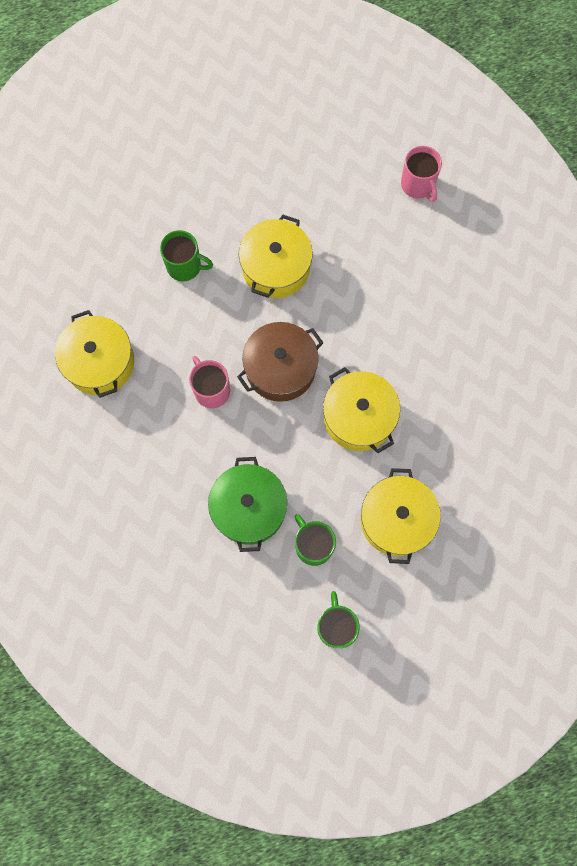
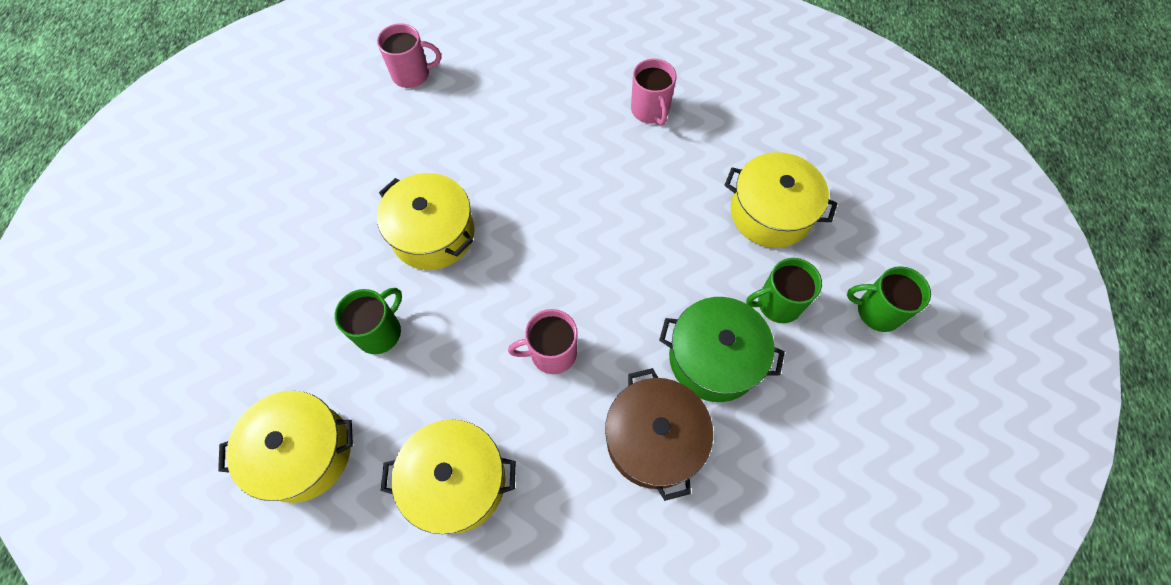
camera: 70 degrees left, 10 degrees down
brown pot [237,322,324,402] -> brown pot moved to [605,368,713,501]
yellow pot [323,367,400,453] -> yellow pot moved to [218,391,353,503]
none -> pink mug [631,59,676,125]

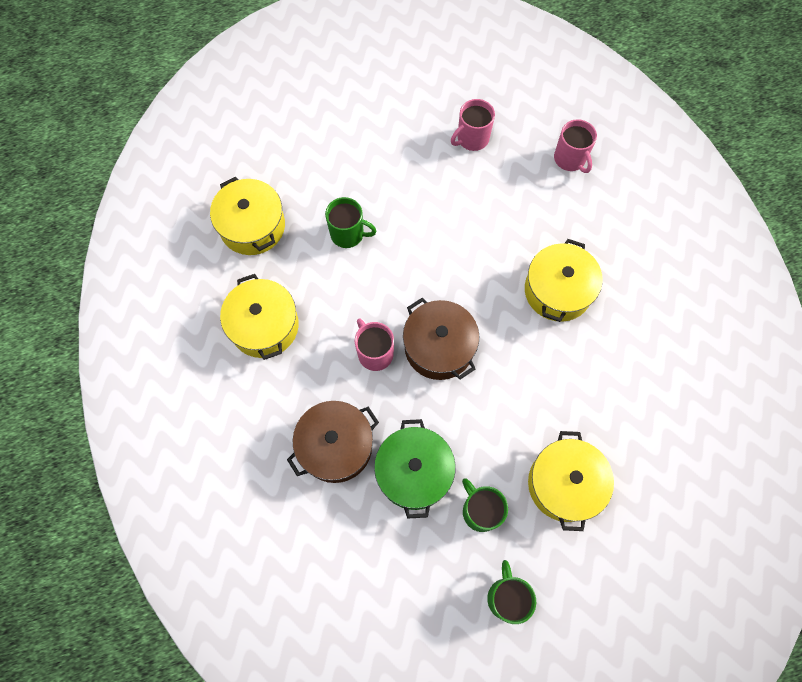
camera: 70 degrees right, 5 degrees up
yellow pot [377,173,475,270] -> yellow pot moved to [525,239,603,322]
pink mug [631,59,676,125] -> pink mug moved to [451,99,495,151]
none -> brown pot [403,298,479,380]

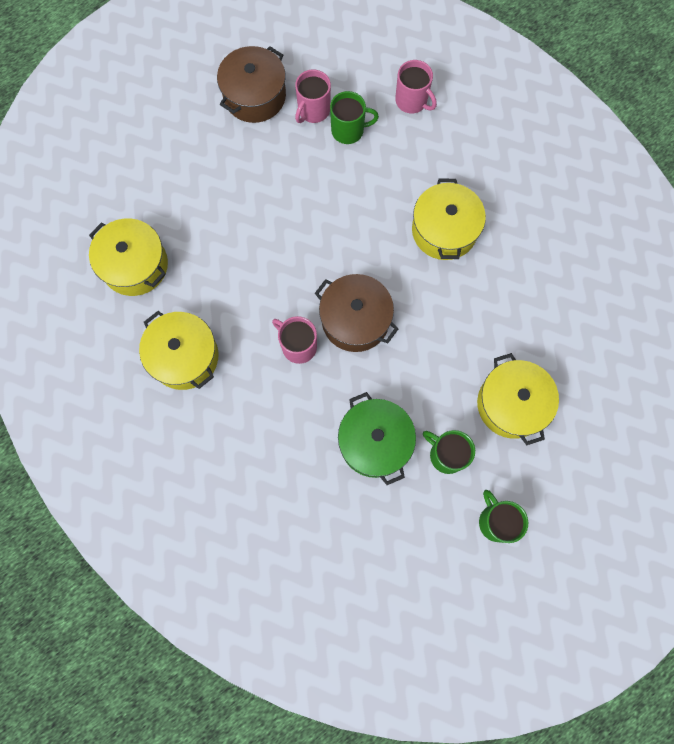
camera: 20 degrees left, 5 degrees up
brown pot [287,401,379,483] -> brown pot moved to [217,46,286,123]
green mug [325,197,376,248] -> green mug moved to [330,91,379,144]

